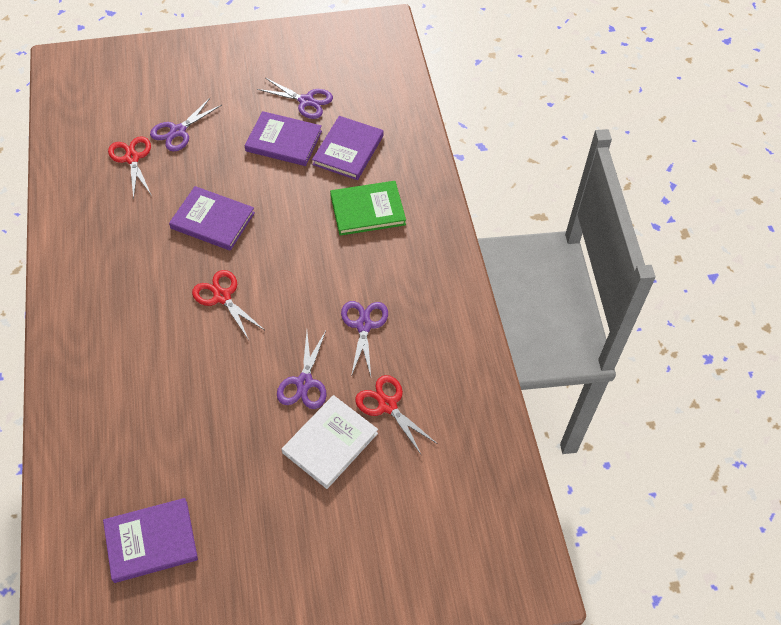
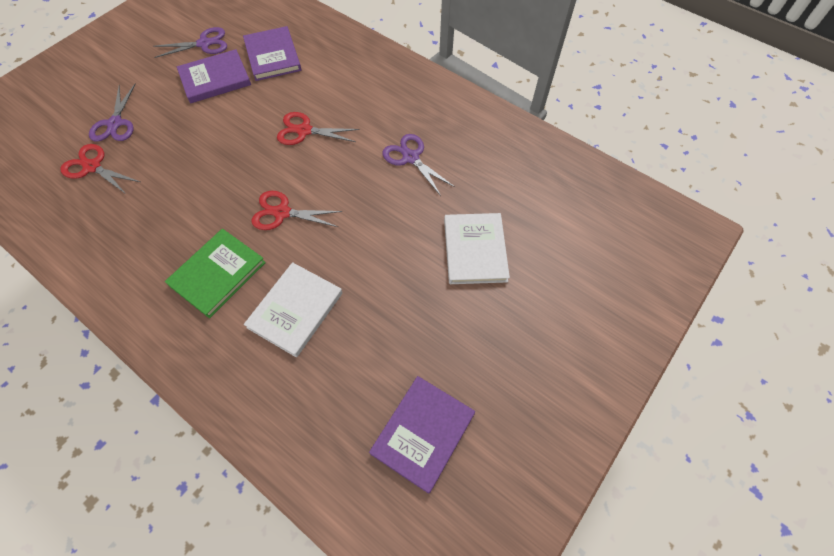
camera: 40 degrees left, 5 degrees up
purple book [169,186,255,251] -> none
purple scissors [277,331,327,409] -> none
green book [330,181,406,236] -> green book moved to [165,229,266,318]
red scissors [355,375,438,456] -> red scissors moved to [277,112,359,145]
none -> white book [244,262,342,357]

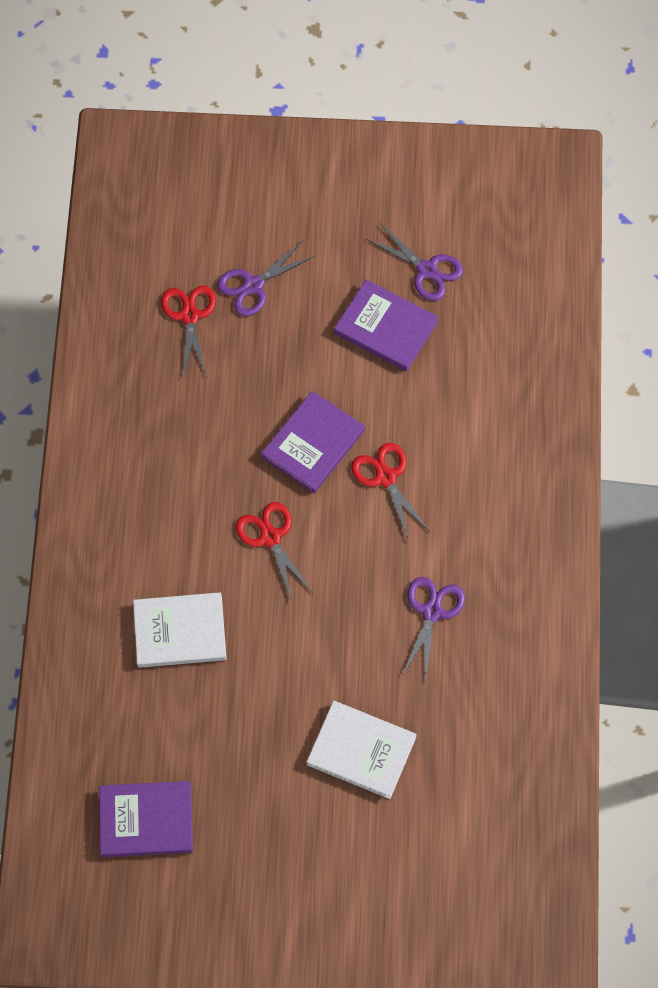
camera: 55 degrees right, 5 degrees up
green book [165,229,266,318] -> none
purple book [243,26,301,81] -> purple book moved to [261,391,365,493]
white book [444,213,510,284] -> white book turned 60 degrees clockwise [307,701,416,799]

